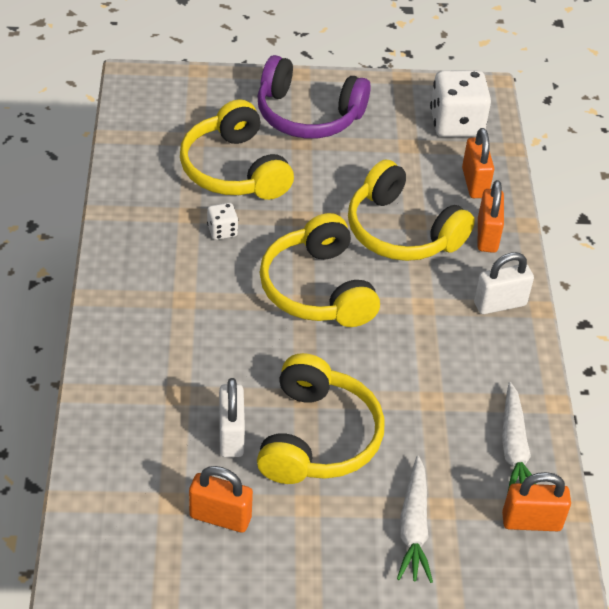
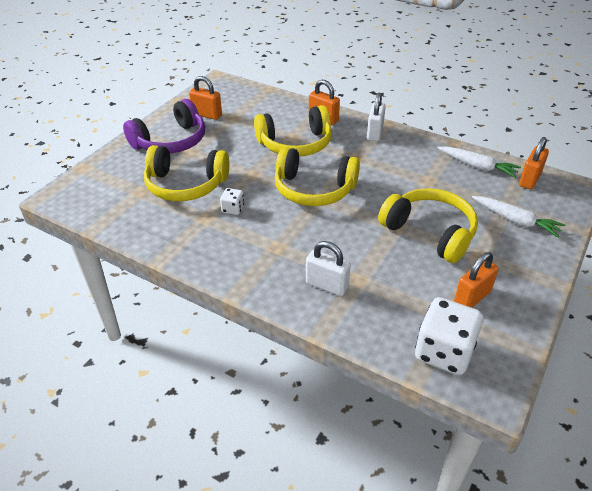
camera: 55 degrees left, 5 degrees down
white padlock [219,378,245,457] -> white padlock moved to [306,241,351,296]
white dice [430,70,491,137] -> white dice moved to [415,297,483,375]
orange padlock [462,128,494,198] -> orange padlock moved to [189,76,222,120]

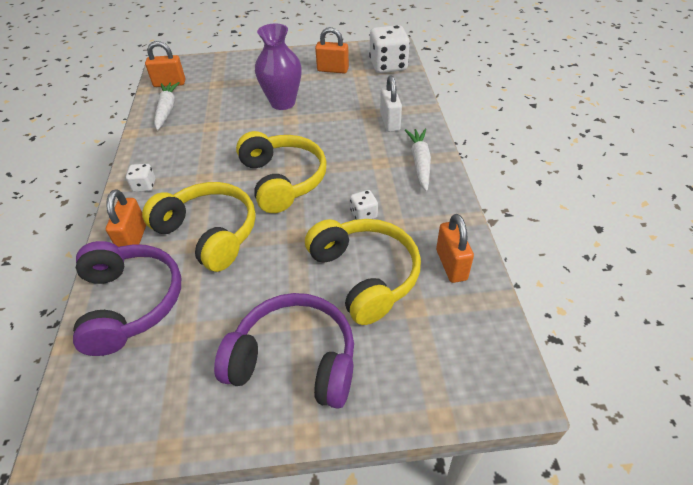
camera: 125 degrees left, 5 degrees up
orange padlock [189,76,222,120] -> orange padlock moved to [436,214,474,283]
white padlock [367,93,386,142] -> white dice [126,164,155,192]
yellow headphones [378,188,478,263] -> purple vase [255,24,302,110]
white carrot [472,196,565,238] -> white carrot moved to [405,129,431,191]
none -> purple headphones [73,241,181,356]

